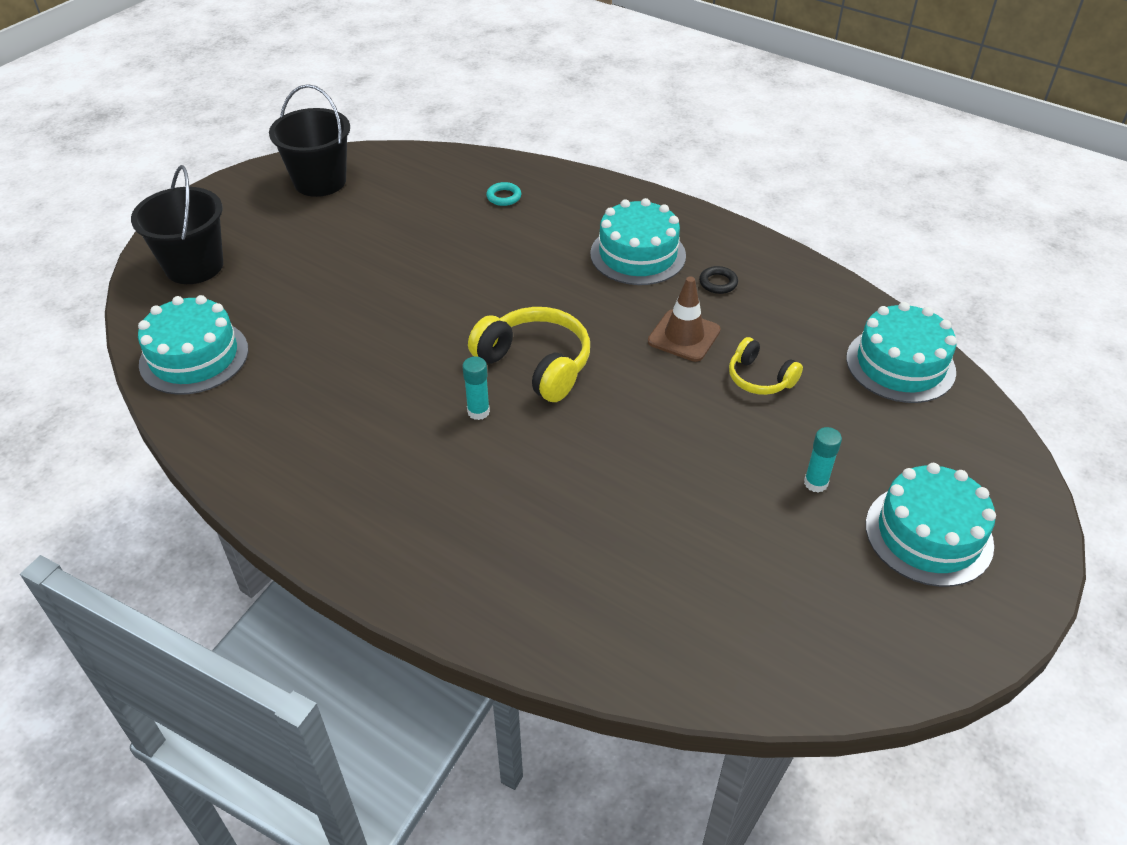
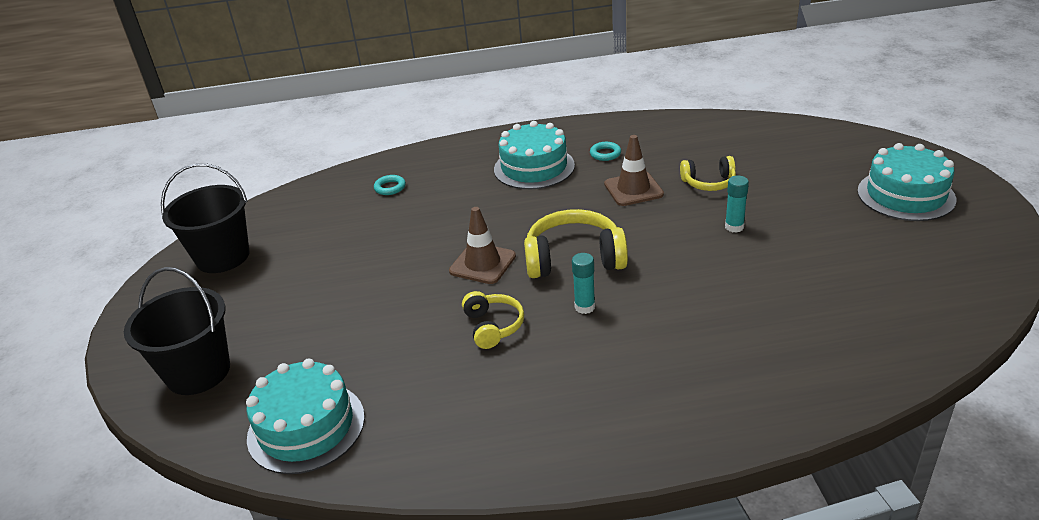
camera: 40 degrees left, 10 degrees down
black ring [699,266,738,294] -> turquoise ring [590,142,621,161]
turquoise glue stick [804,427,842,493] -> turquoise glue stick moved to [725,176,749,233]
turquoise cake [846,302,957,403] -> none
none -> brown traffic cone [449,207,516,284]
none -> yellow headphones [462,291,524,349]

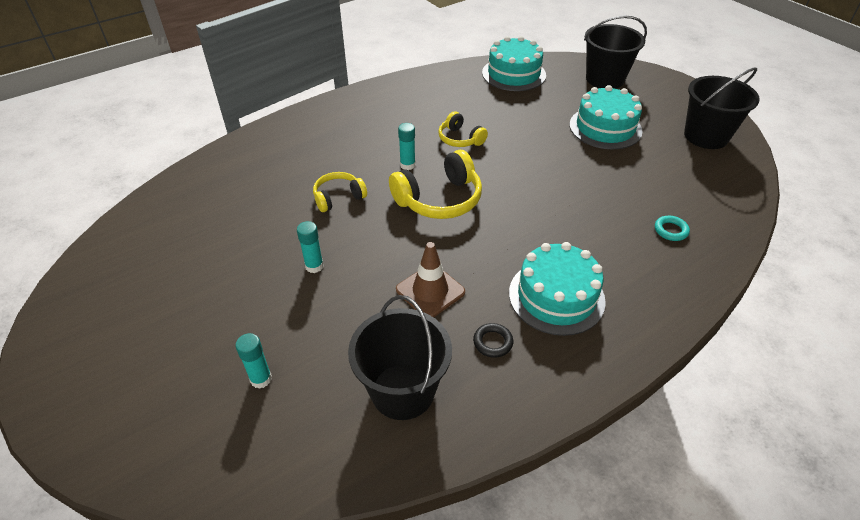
camera: 150 degrees right, 10 degrees up
brown traffic cone [449,207,516,284] -> none
turquoise ring [590,142,621,161] -> black ring [473,323,513,358]
yellow headphones [680,156,736,191] -> yellow headphones moved to [313,172,367,212]
turquoise cake [857,143,956,221] -> turquoise cake moved to [569,85,643,149]
none -> turquoise glue stick [235,333,272,389]
none -> black bucket [348,295,452,420]

